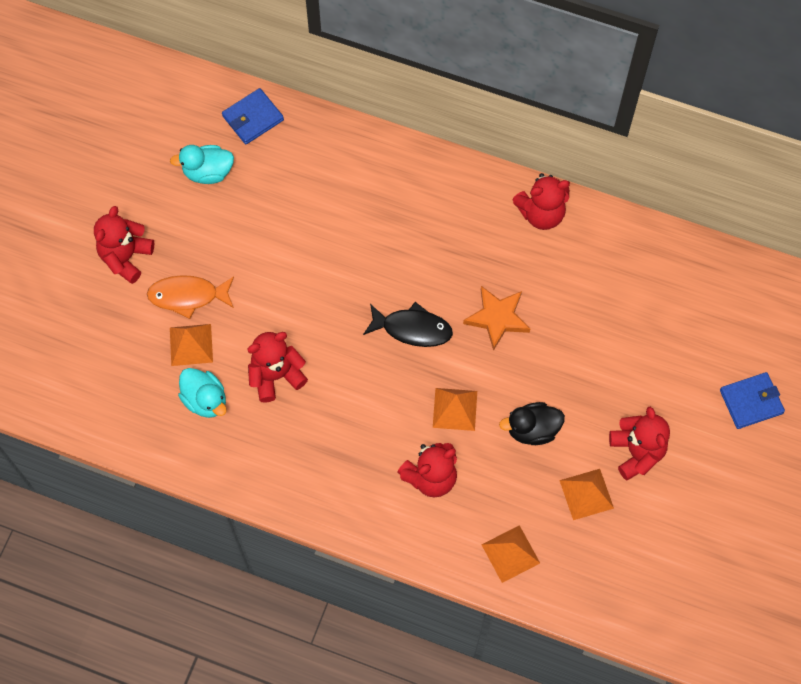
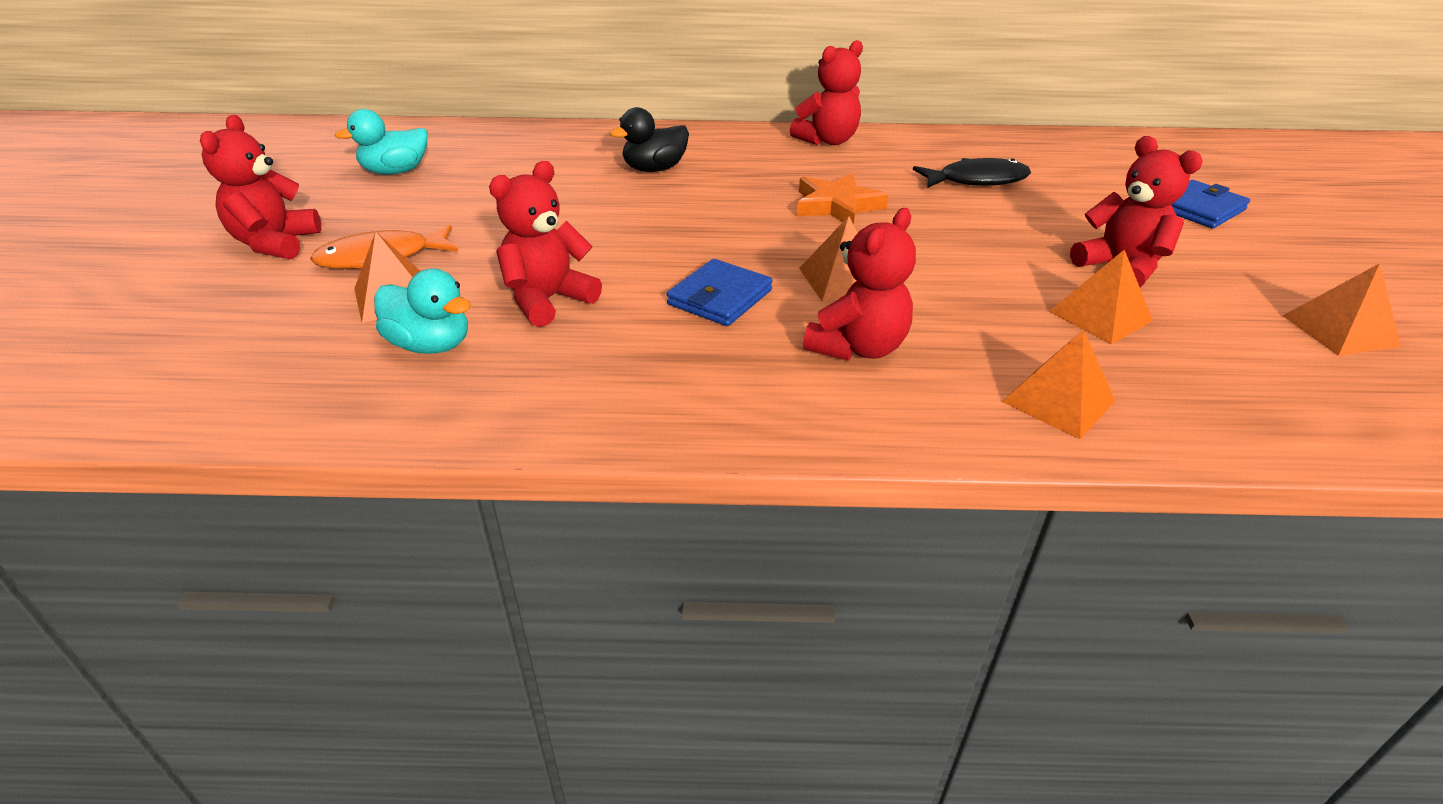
camera: 20 degrees left, 30 degrees down
blue wallet [222,88,284,144] -> blue wallet moved to [667,259,773,326]
black fish [363,302,453,347] -> black fish moved to [913,158,1031,188]
black duck [499,402,565,445] -> black duck moved to [610,107,689,172]
none -> orange pyramid [1283,263,1401,356]

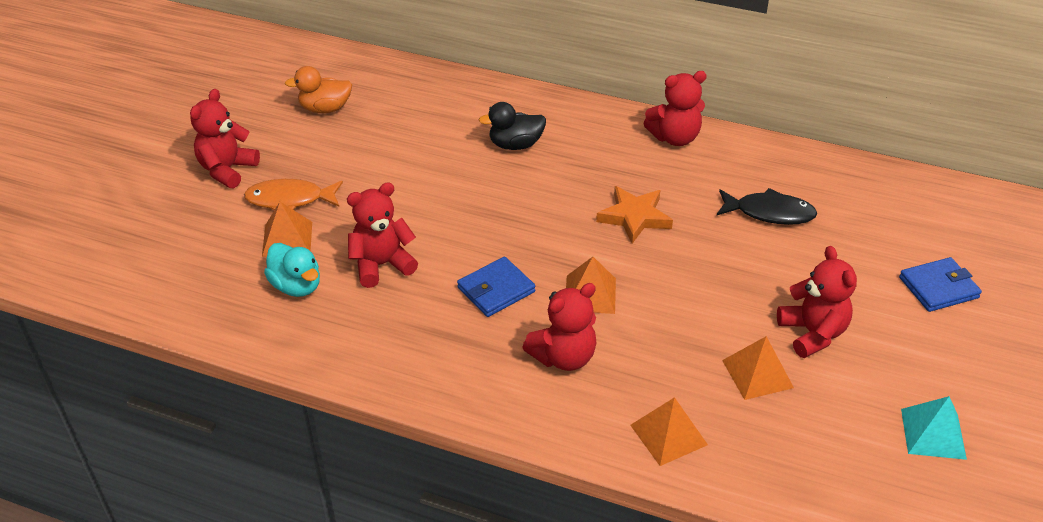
camera: 20 degrees right, 5 degrees up
turquoise duck [334,109,428,175] -> orange duck [285,66,352,113]
orange pyramid [1283,263,1401,356] -> turquoise pyramid [901,396,967,460]

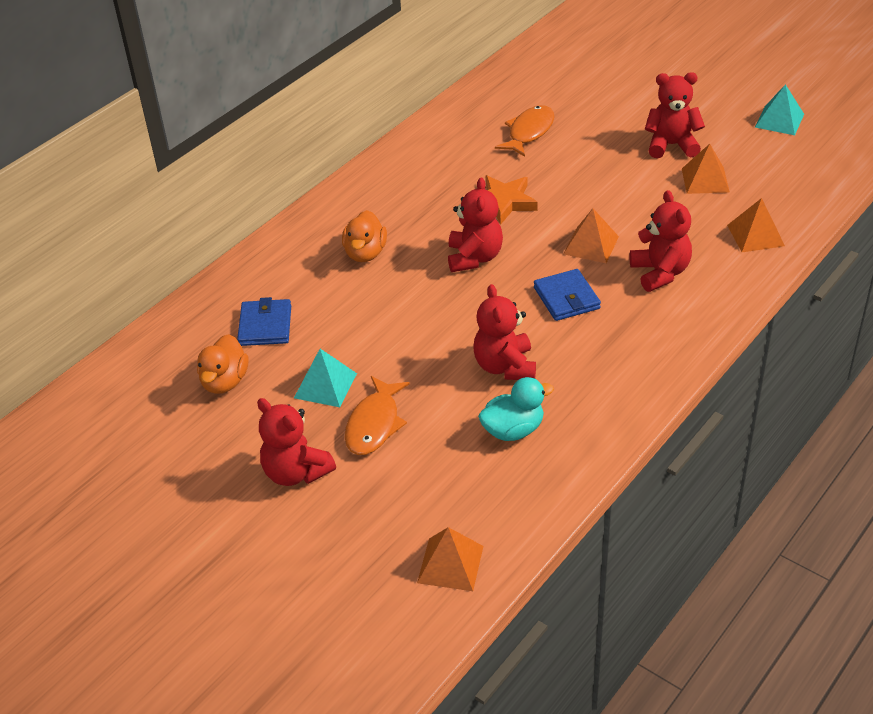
camera: 70 degrees left, 0 degrees up
orange pyramid [262,202,312,257] -> orange pyramid moved to [417,527,483,591]
black duck [478,102,546,150] -> orange duck [342,210,387,262]
red teddy bear [643,71,707,146] -> red teddy bear moved to [448,177,503,272]
black fish [717,188,817,225] -> orange fish [495,105,554,157]
blue wallet [899,257,982,312] -> blue wallet moved to [237,297,291,346]
none -> turquoise pyramid [294,349,357,407]

